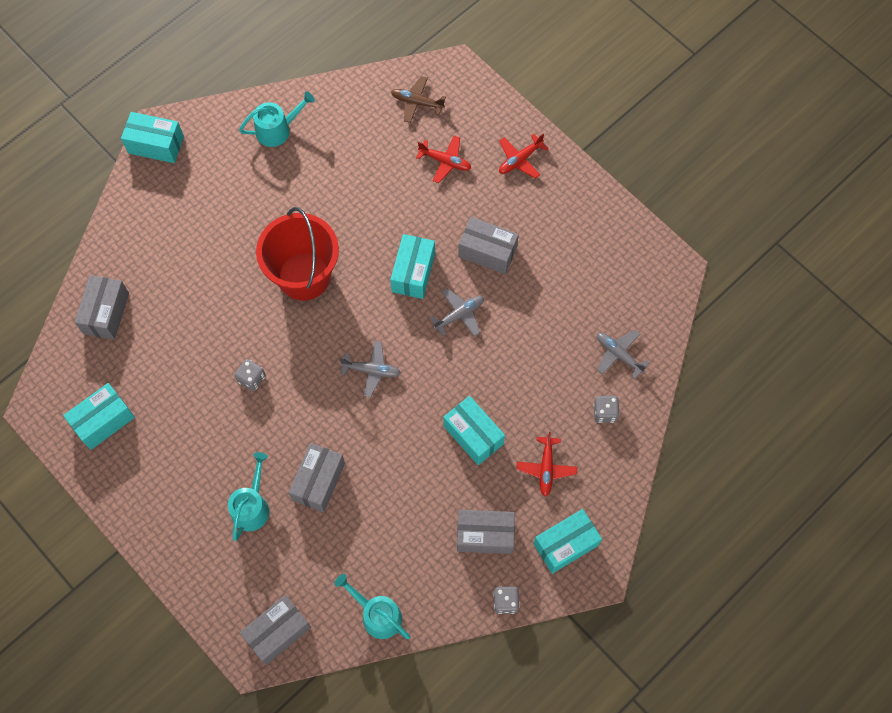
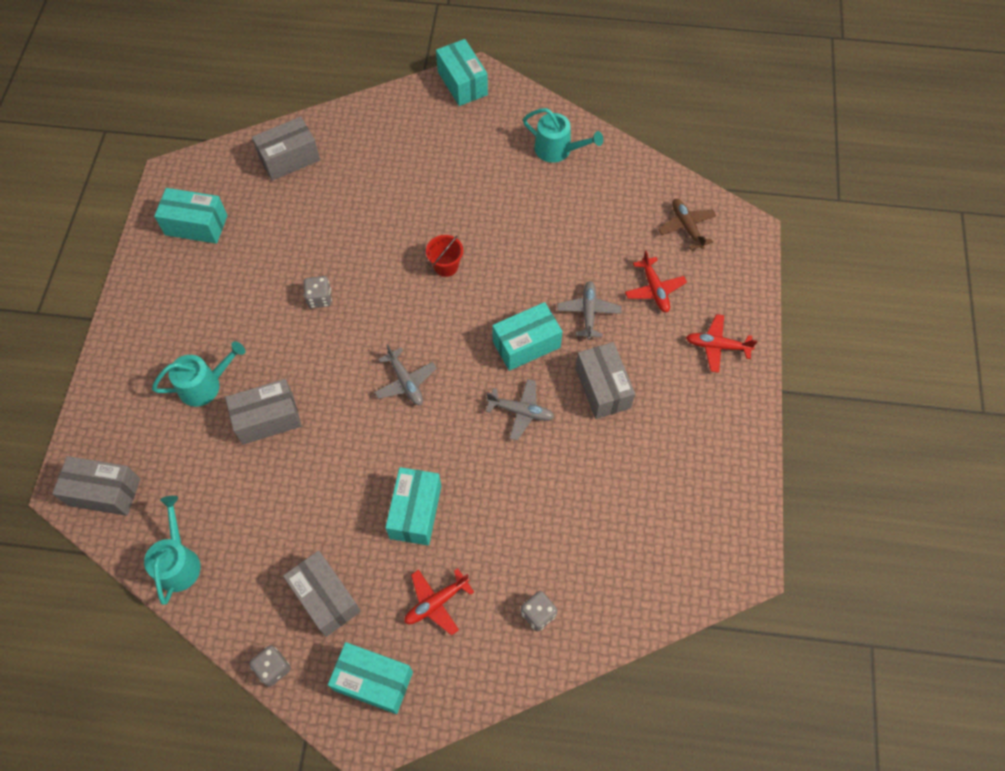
camera: 50 degrees right, 5 degrees down
red bucket [256,207,339,300] -> red bucket [426,235,463,277], size x0.43
grey plane [597,330,650,379] -> grey plane moved to [557,281,622,340]

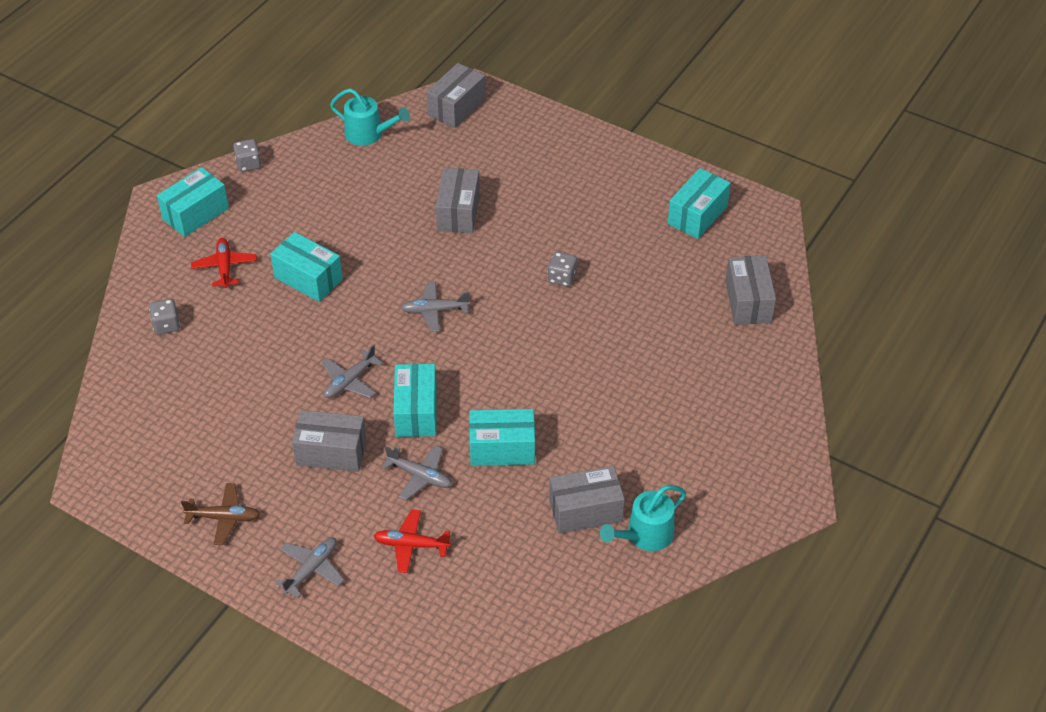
camera: 115 degrees right, 15 degrees down
turquoise watering can [152,341,245,407] -> none
grey box [283,550,361,637] -> grey box moved to [549,466,625,534]
red bucket [426,235,463,277] -> none
turquoise box [436,39,488,106] -> turquoise box moved to [469,409,535,466]
brown plane [658,199,717,250] -> brown plane moved to [181,483,260,545]
red plane [686,314,758,373] -> grey plane [275,537,344,598]

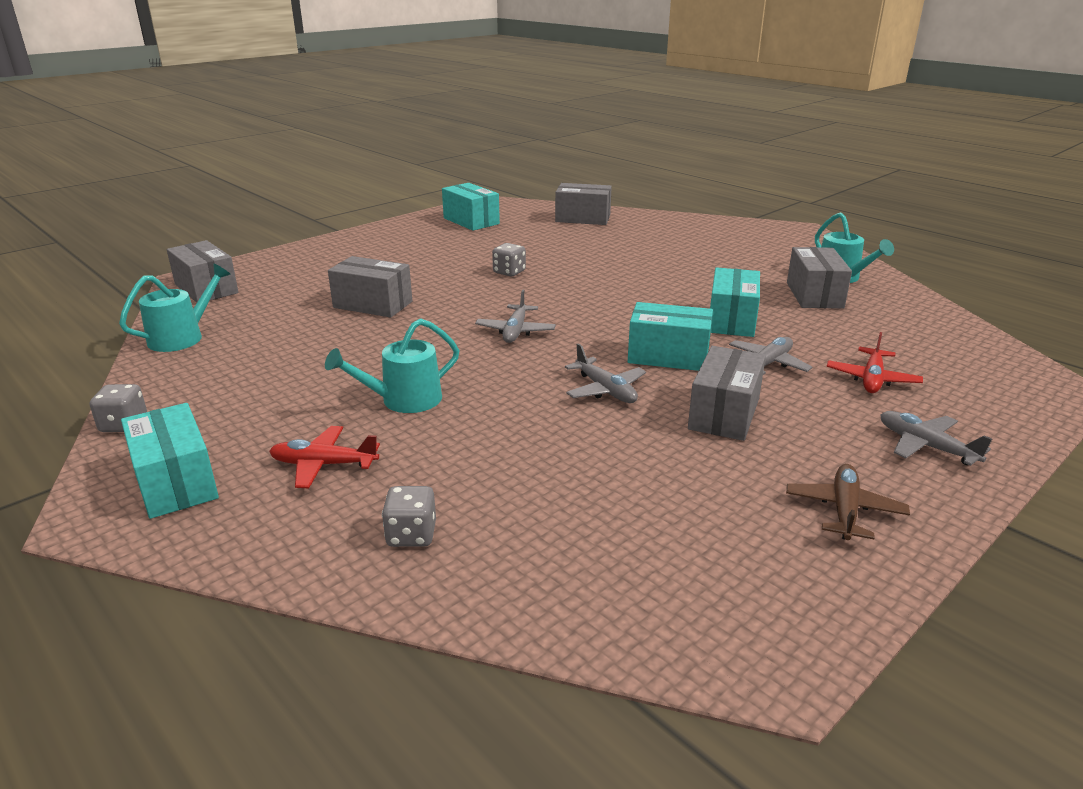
camera: 75 degrees left, 20 degrees down
turquoise box [270,232,343,302] -> turquoise watering can [325,318,459,413]

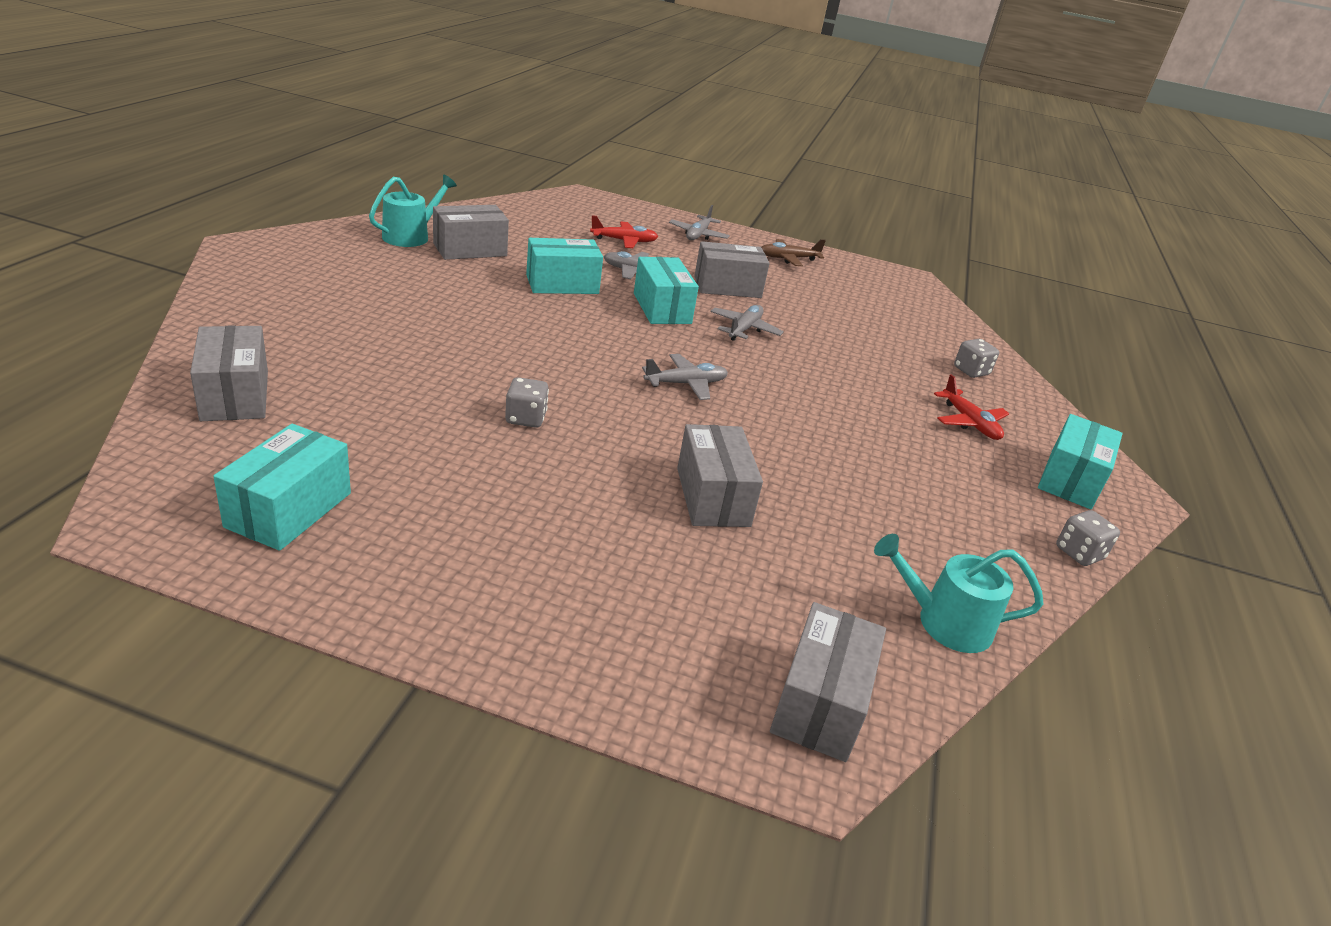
camera: 125 degrees left, 5 degrees up
turquoise watering can [325,318,459,413] -> none

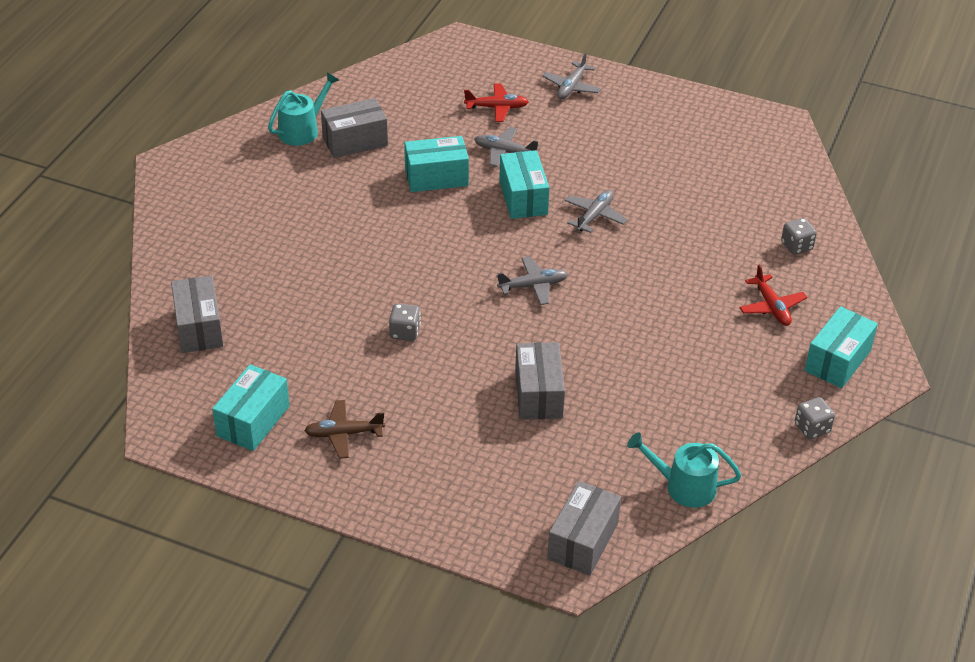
camera: 10 degrees right, 10 degrees up
grey box [695,241,770,298] -> none
brown plane [761,239,826,266] -> brown plane moved to [304,400,385,459]

